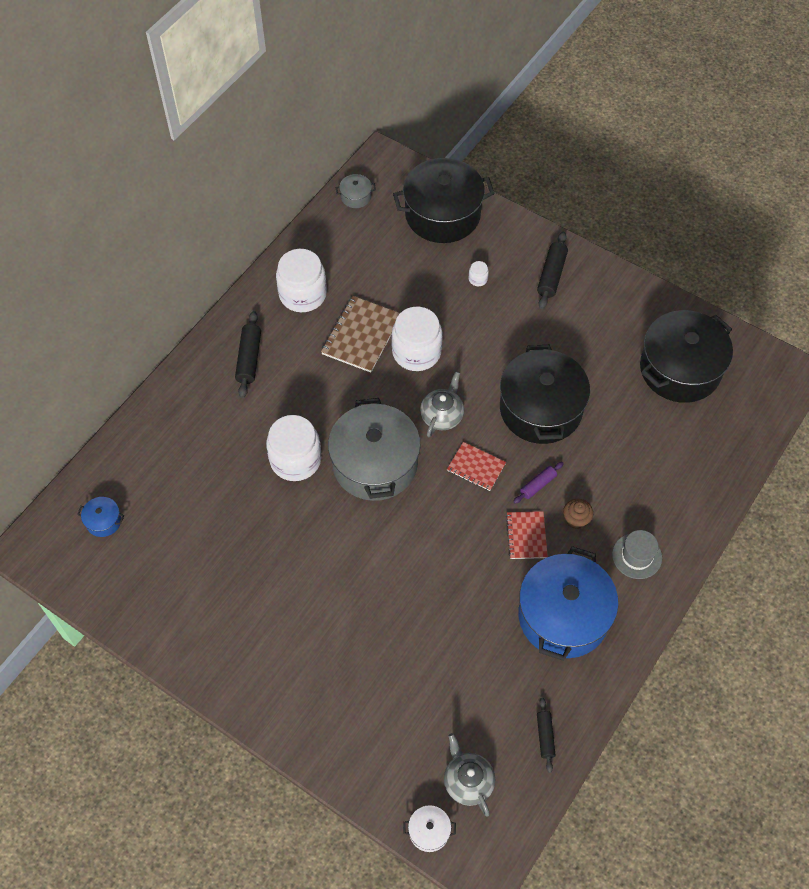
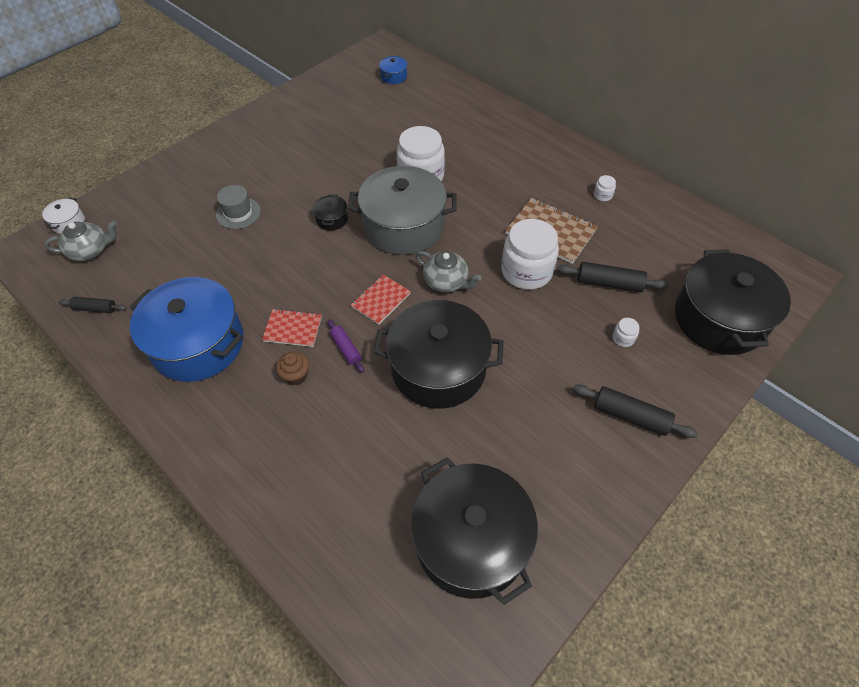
camera: 100 degrees right, 5 degrees down
black rolling pin [235,311,261,398] -> black rolling pin moved to [557,262,668,292]
white jar [276,249,327,312] -> white jar [594,175,616,201], size x0.40
grey pot [336,174,376,208] -> none
grey hat [612,530,662,579] -> grey hat moved to [216,185,261,229]
none -> black pot [312,194,348,231]

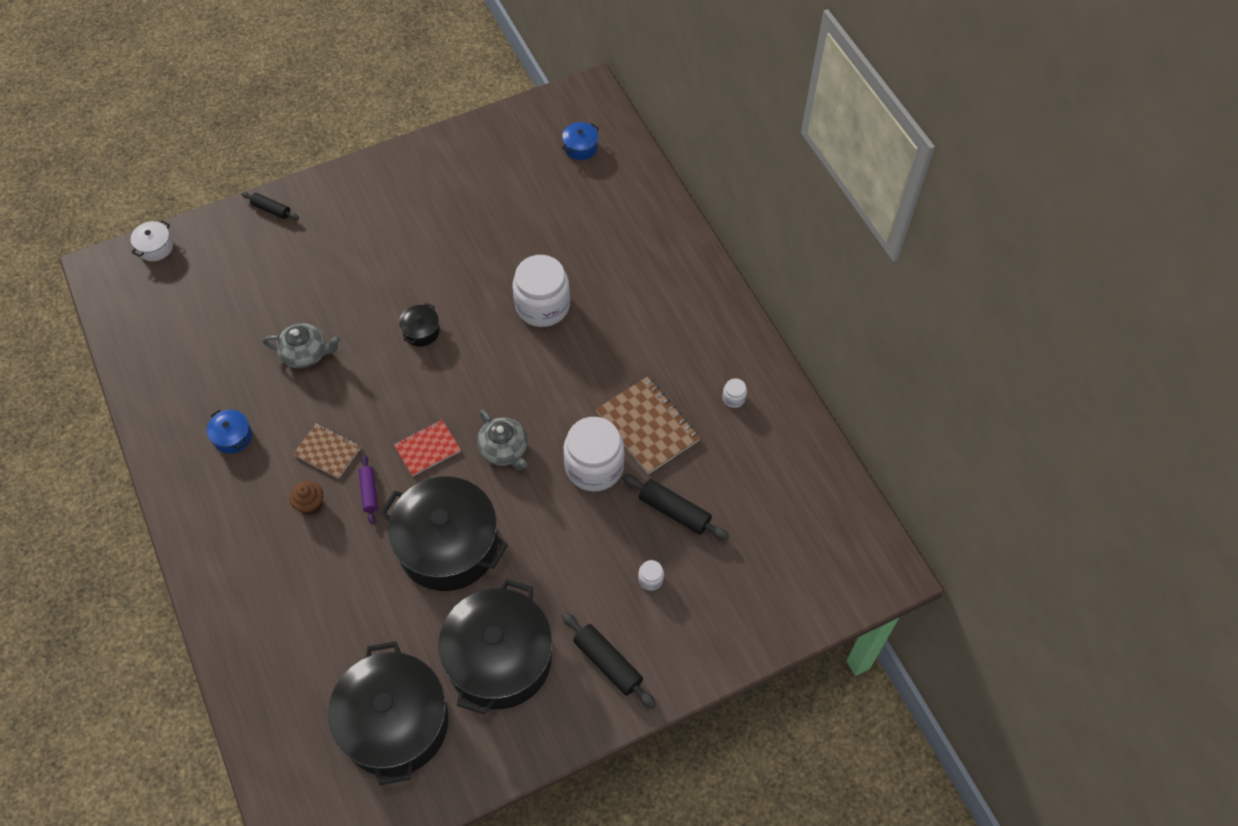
camera: 20 degrees right, 5 degrees up
grey teapot [44,221,117,261] -> grey teapot moved to [263,323,341,368]
black rolling pin [59,297,127,313] -> black rolling pin moved to [241,192,299,220]
blue pot [130,277,243,382] -> blue pot [207,410,252,454], size x0.41
grey hat [216,185,261,229] -> none
red notebook [262,309,322,347] -> brown notebook [293,423,361,479]
grey pot [348,166,457,255] -> none
black pot [675,249,791,355] -> black pot moved to [438,579,553,715]

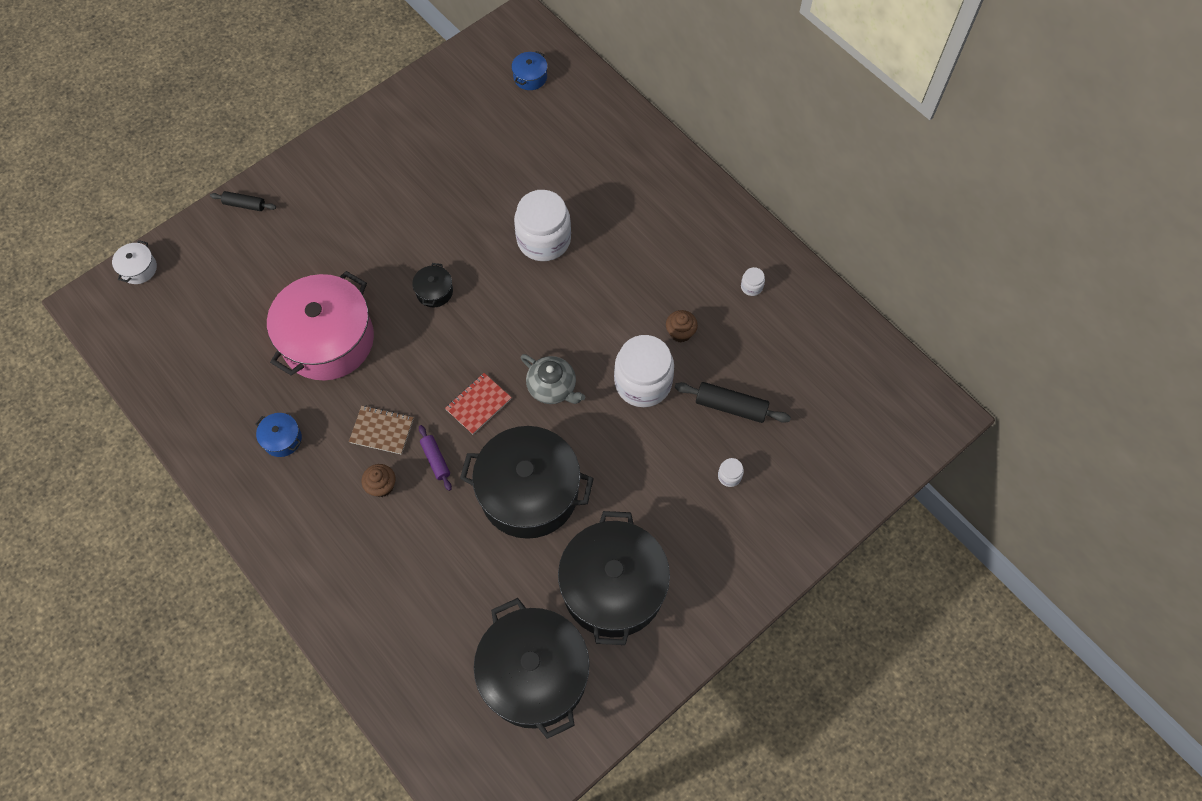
camera: 15 degrees left, 5 degrees up
grey teapot [263,323,341,368] -> pink pot [267,271,374,381]
black rolling pin [562,612,656,708] -> none
brown notebook [596,377,700,474] -> brown cupcake [666,310,698,343]

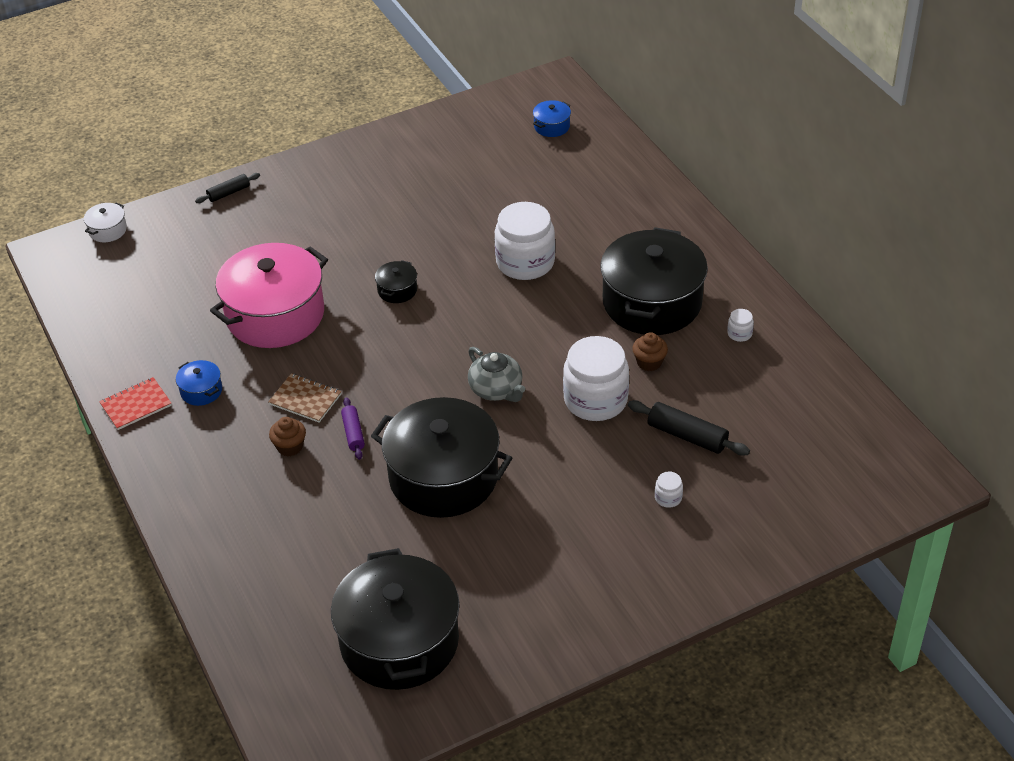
camera: 15 degrees right, 20 degrees down
black rolling pin [210,191,276,211] -> black rolling pin turned 60 degrees counterclockwise [195,173,260,203]
red notebook [445,373,512,434] -> red notebook moved to [99,377,172,430]
black pot [558,511,670,645] -> black pot moved to [600,227,708,335]

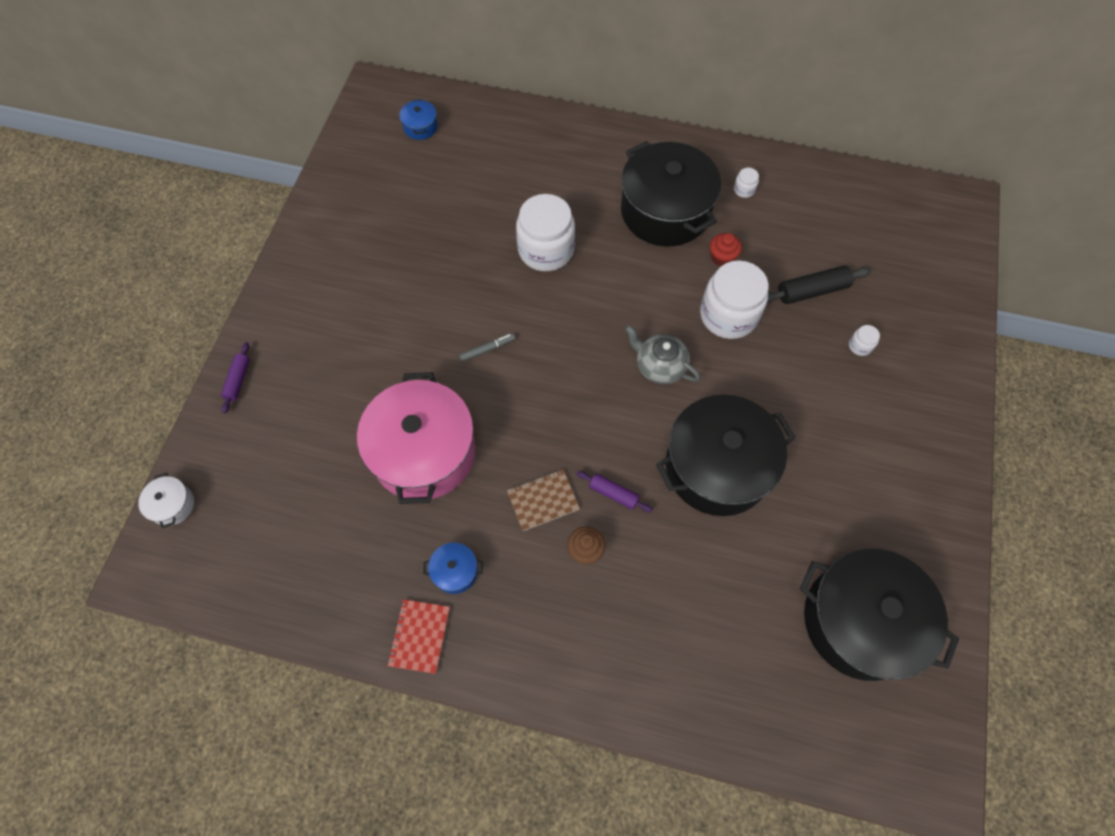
camera: 50 degrees left, 20 degrees up
black rolling pin [195,173,260,203] -> purple rolling pin [221,342,250,413]
black pot [375,260,417,303] -> grey marker [459,333,515,362]
grey teapot [468,347,525,402] -> grey teapot turned 150 degrees counterclockwise [625,325,700,384]
brown cupcake [632,332,668,371] -> red cupcake [710,233,742,266]

